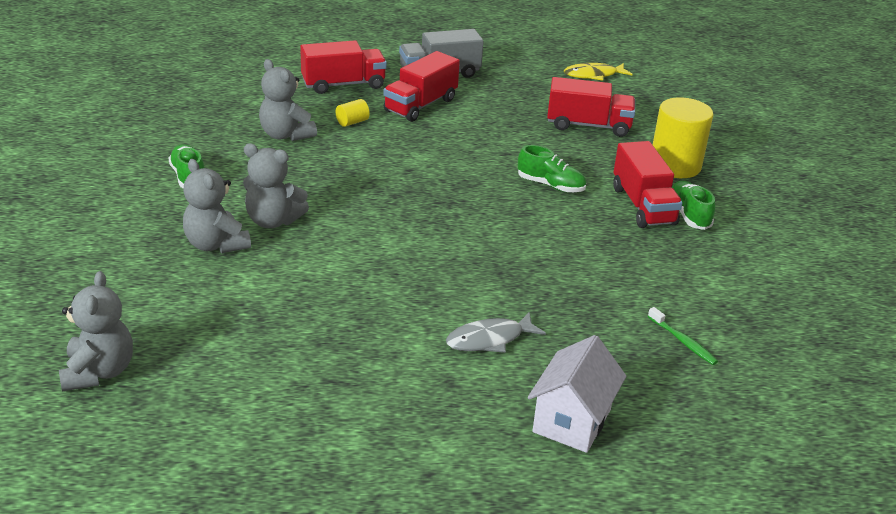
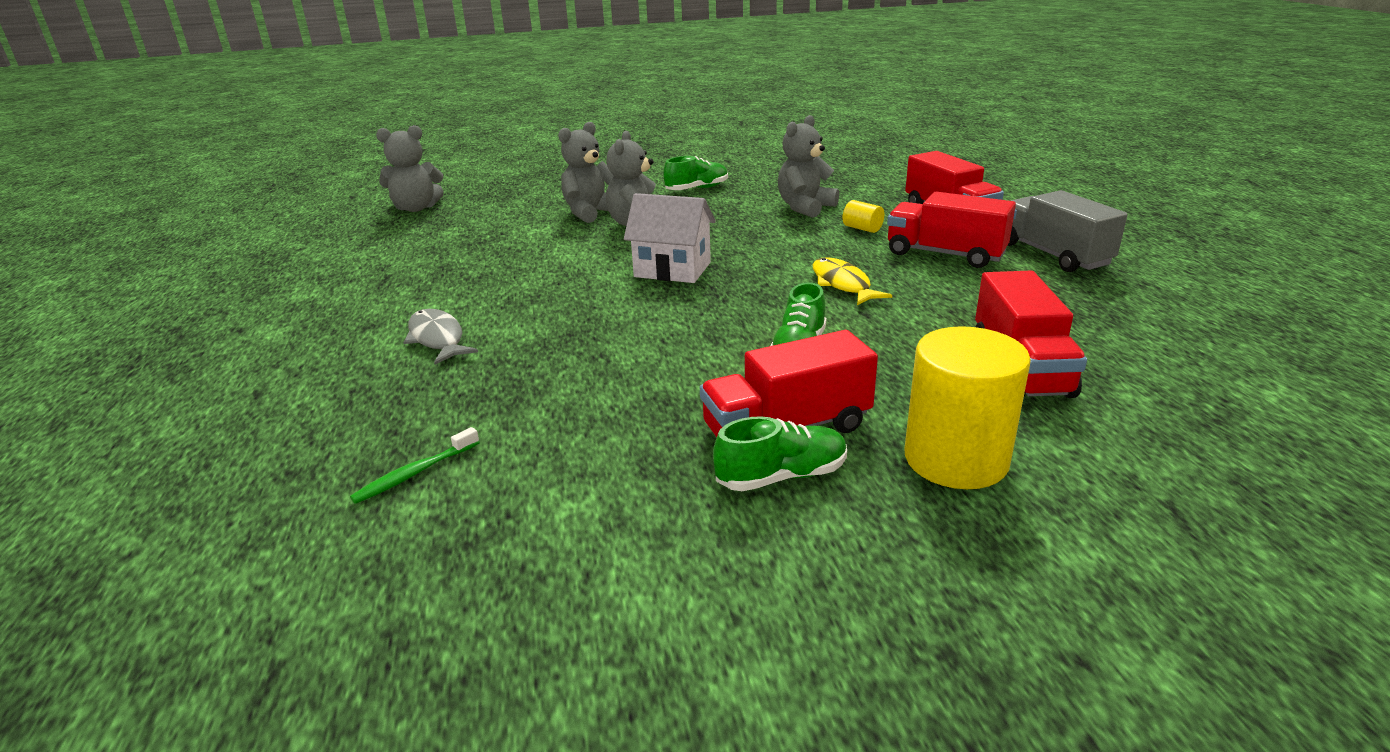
camera: 85 degrees right, 5 degrees down
white house [528,335,626,453] -> white house moved to [624,193,716,283]
yellow fish [564,63,633,81] -> yellow fish moved to [812,258,892,305]

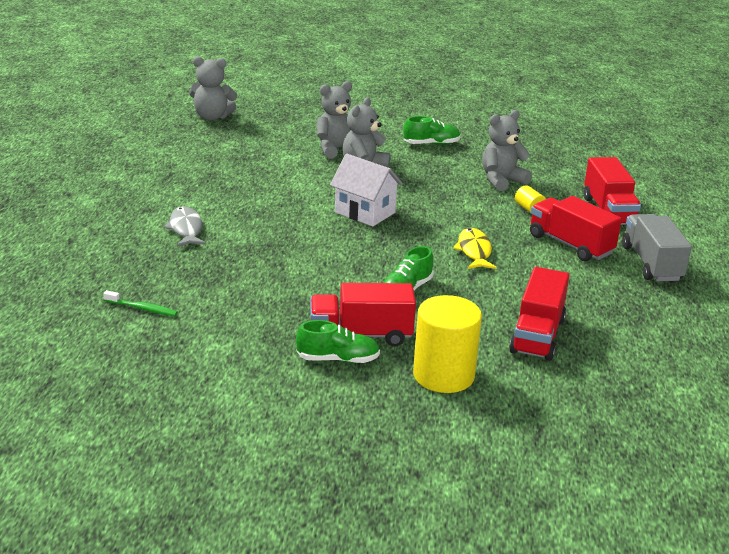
camera: 15 degrees right, 0 degrees up
green toothbrush [350,427,480,504] -> green toothbrush turned 135 degrees counterclockwise [103,290,178,316]

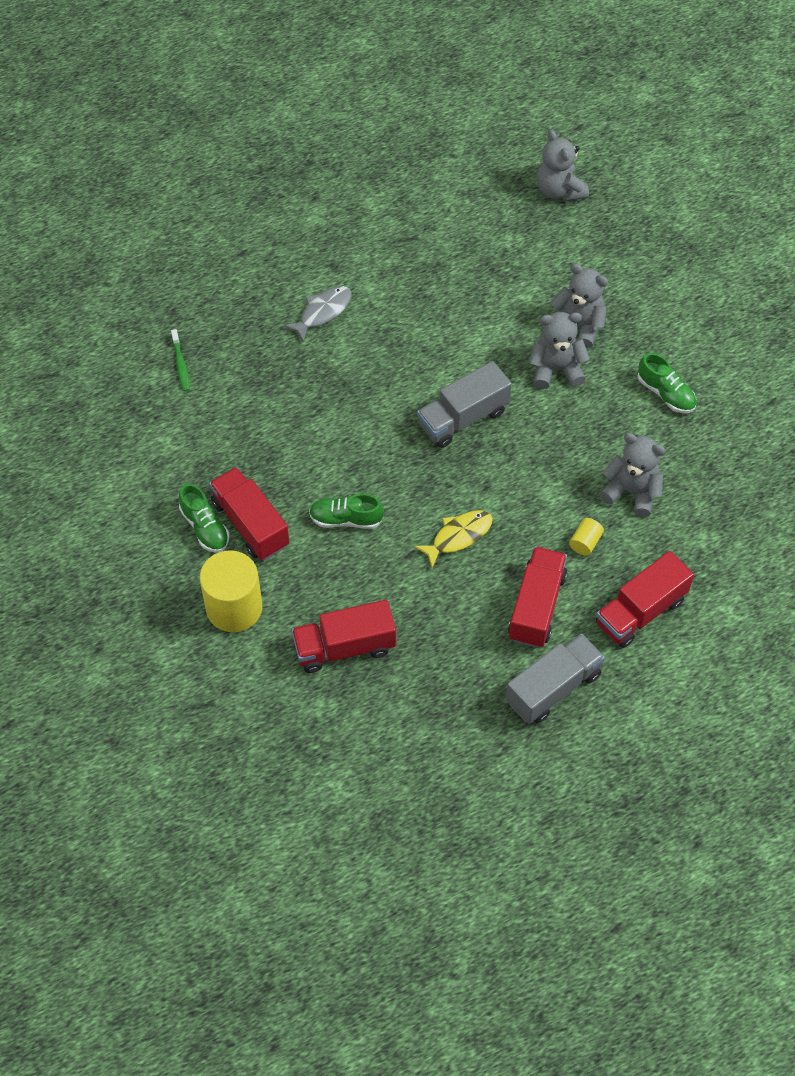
camera: 60 degrees right, 30 degrees up
white house [330,154,403,227] -> grey truck [417,361,512,448]

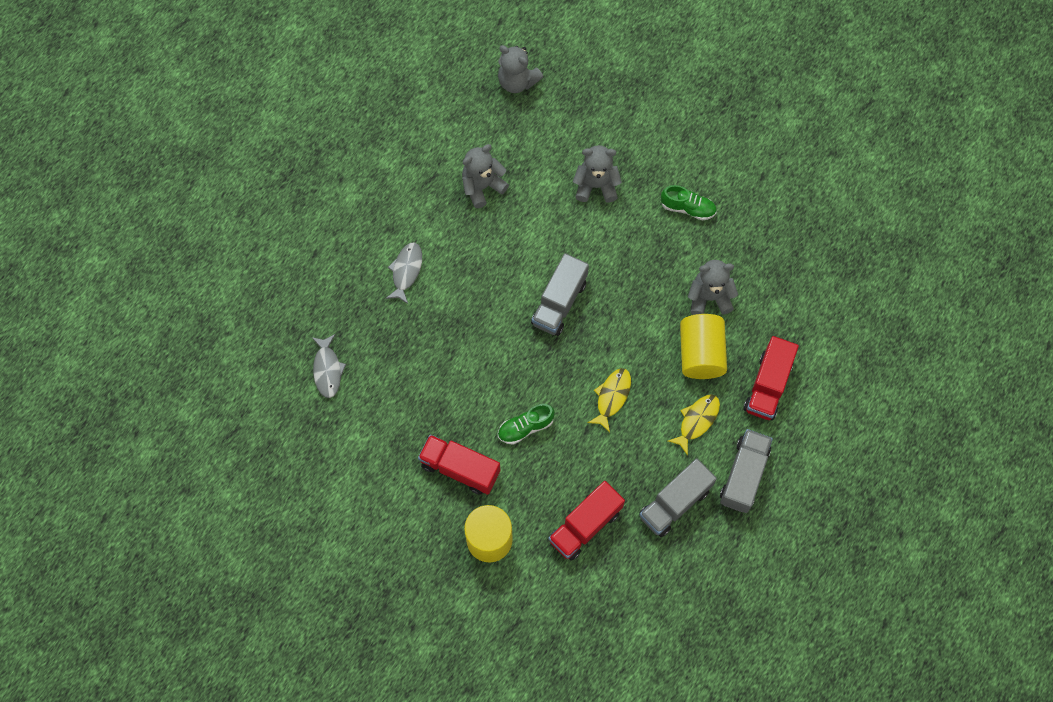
camera: 30 degrees left, 10 degrees up
green toothbrush [171,329,190,391] -> grey fish [312,334,346,398]
green shoe [179,484,230,553] -> none
red truck [508,547,567,648] -> yellow fish [668,394,720,455]
grey teddy bear [529,312,590,389] -> grey teddy bear moved to [462,144,509,208]
yellow cylinder [569,518,604,556] -> yellow cylinder [680,314,727,379], size x2.28
none -> grey truck [639,458,717,537]

